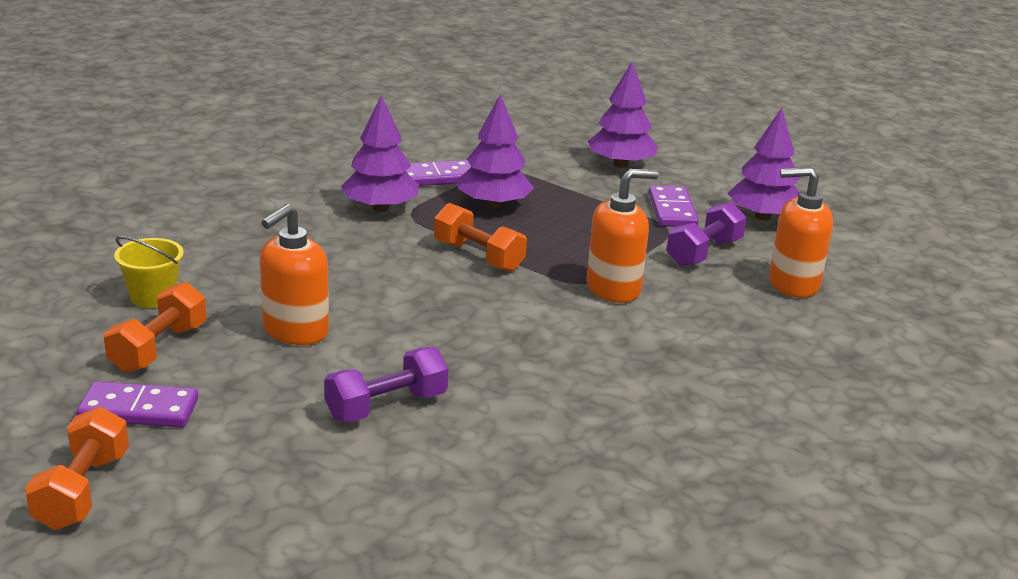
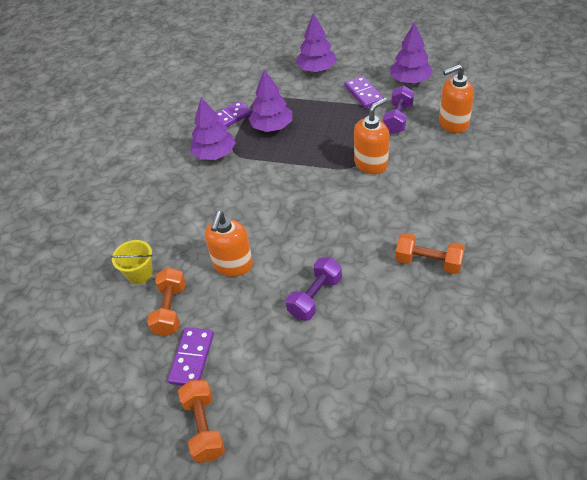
camera: 15 degrees left, 20 degrees up
purple domino [77,381,198,428] -> purple domino turned 60 degrees counterclockwise [168,327,214,386]
orange dumbbell [434,203,527,272] -> orange dumbbell moved to [395,233,465,274]

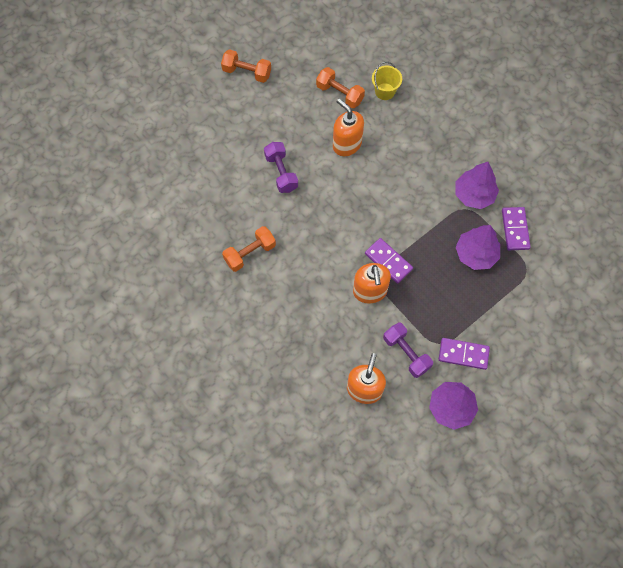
camera: 120 degrees right, 20 degrees up
purple domino [168,327,214,386] -> purple domino moved to [365,238,413,283]
purple tree [296,13,337,72] -> none

